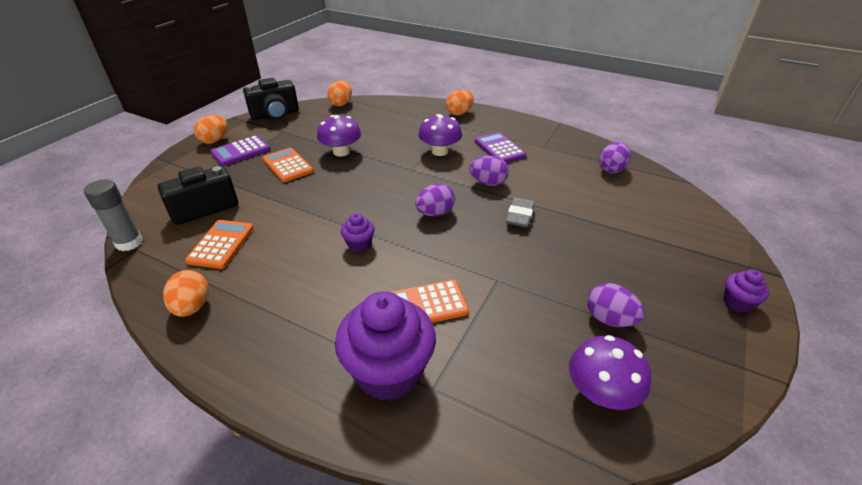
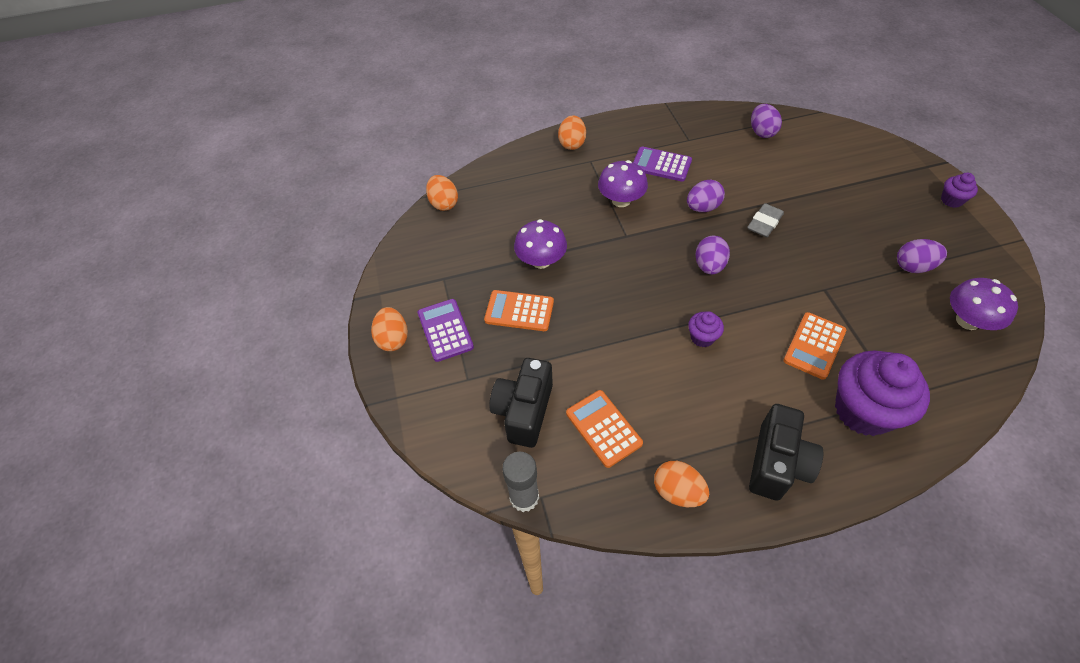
camera: 40 degrees left, 15 degrees up
purple calculator [210,135,270,166] -> purple calculator turned 150 degrees clockwise [418,299,474,362]
black camera [243,78,299,120] -> black camera moved to [749,404,823,501]
grey eraser [506,197,535,228] -> grey eraser turned 60 degrees clockwise [747,203,784,237]

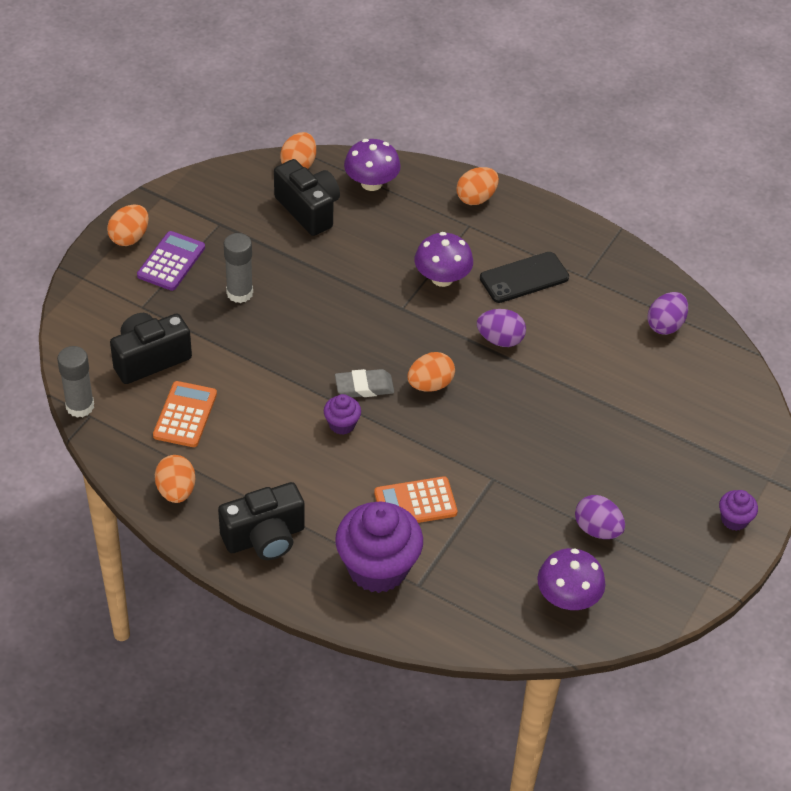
camera: 40 degrees right, 5 degrees down
orange calculator [484,290,554,331] -> grey glue stick [224,233,253,303]
purple mushroom [514,219,567,269] -> purple mushroom moved to [344,139,401,191]
purple calculator [633,146,692,182] -> black phone [480,252,569,303]
purple egg [695,236,730,274] -> orange egg [408,352,455,392]
grey eraser [747,203,784,237] -> grey eraser moved to [335,369,394,397]
none -> black camera [274,159,340,236]

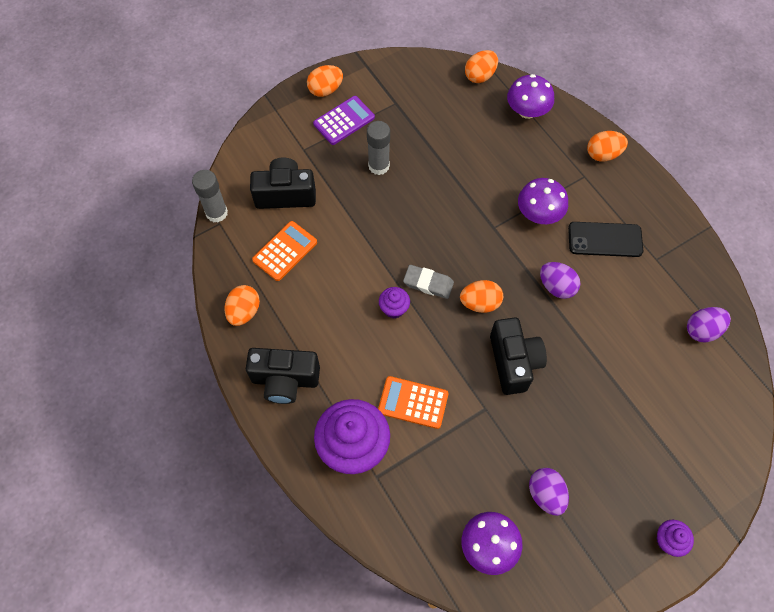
camera: 30 degrees right, 15 degrees up
black camera [274,159,340,236] -> black camera moved to [490,318,547,395]

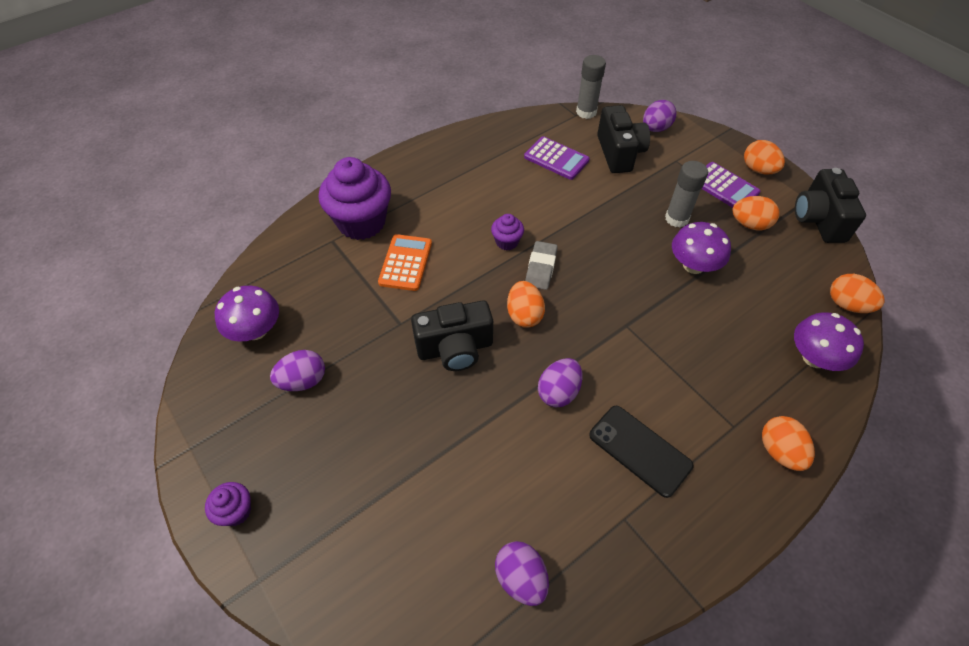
camera: 85 degrees right, 10 degrees down
orange egg [224,285,260,326] -> orange egg moved to [732,196,779,230]
black camera [246,348,320,404] -> black camera moved to [795,168,866,243]
orange calculator [252,221,317,281] -> purple calculator [524,136,590,180]
purple mushroom [518,178,568,224] -> purple mushroom moved to [672,222,731,274]
black phone [568,222,643,257] -> black phone turned 45 degrees counterclockwise [589,406,693,498]
none -> purple egg [643,100,676,132]

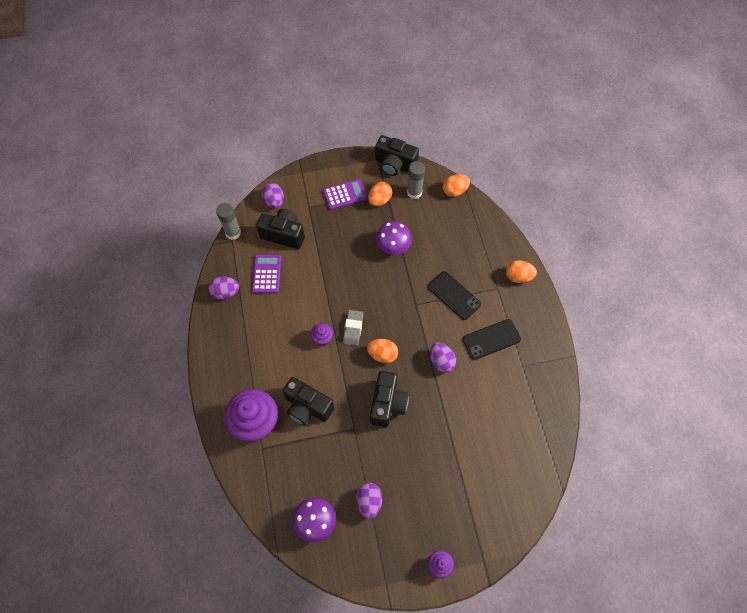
camera: 65 degrees left, 10 degrees up
orange calculator [378,234,432,291] -> black camera [283,377,334,426]
purple egg [495,541,549,606] -> purple egg moved to [208,276,239,300]
purple calculator [524,136,590,180] -> purple calculator turned 60 degrees counterclockwise [252,254,281,294]
grey eraser [525,241,558,290] -> grey eraser turned 60 degrees clockwise [343,310,363,346]
grey glue stick [665,161,708,227] -> grey glue stick moved to [407,161,425,199]
orange egg [744,140,785,174] -> none
purple mushroom [794,312,864,371] -> none
none -> black phone [428,271,481,320]

